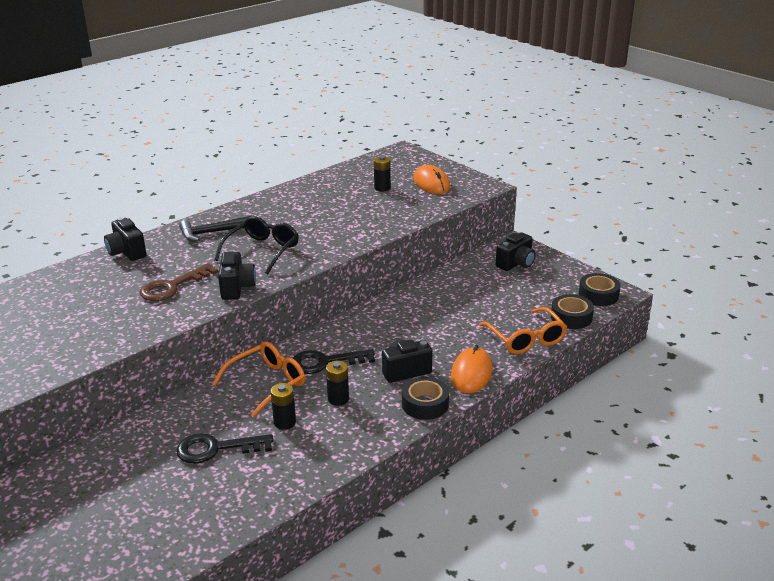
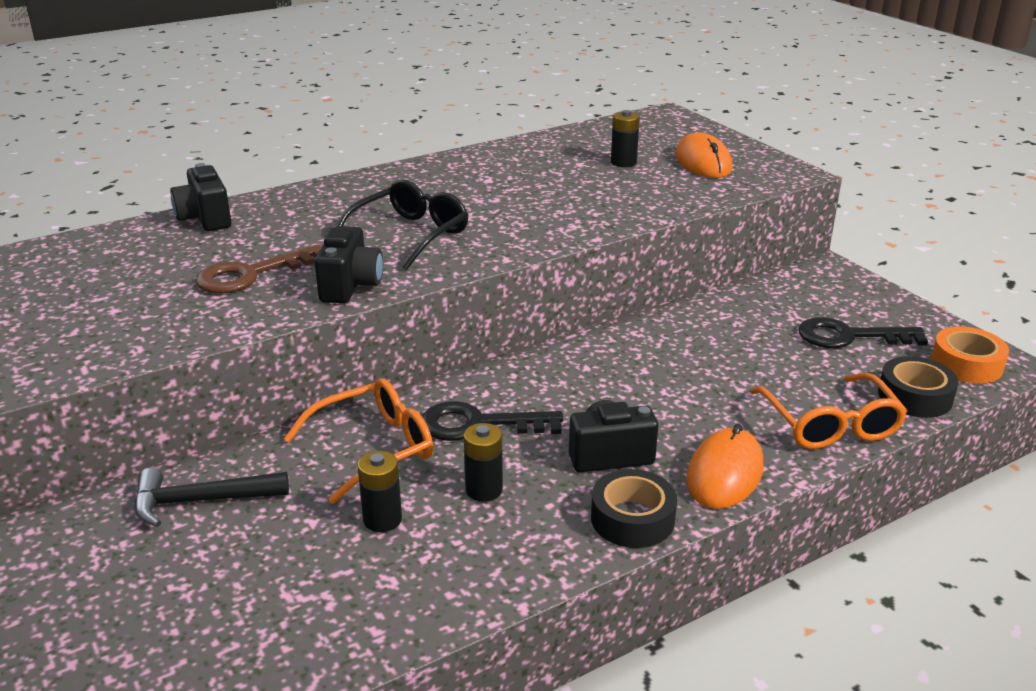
camera: 10 degrees right, 0 degrees up
black key [176,433,273,464] -> black key moved to [798,317,928,348]
black hammer [179,215,252,241] -> black hammer moved to [134,468,289,527]
black camera [496,232,536,271] -> none
black tape [579,273,621,306] -> orange tape [931,326,1009,384]

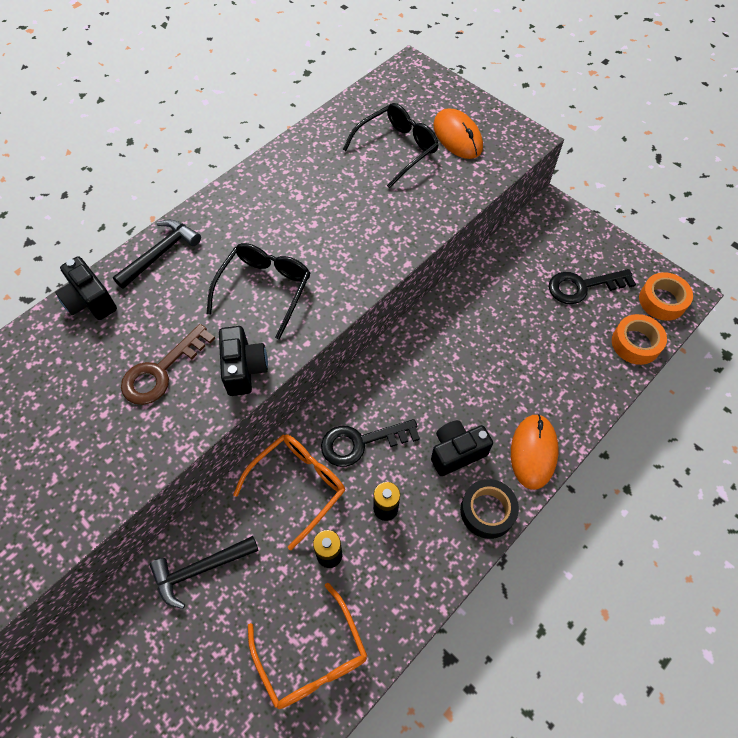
camera: 15 degrees left, 30 degrees up
black battery [611,110,640,167] -> black glasses [343,103,439,188]
orange glasses [750,373,908,449] -> orange glasses moved to [248,582,367,709]
black tape [878,356,958,418] -> orange tape [612,314,667,365]
none -> black hammer [113,219,201,289]

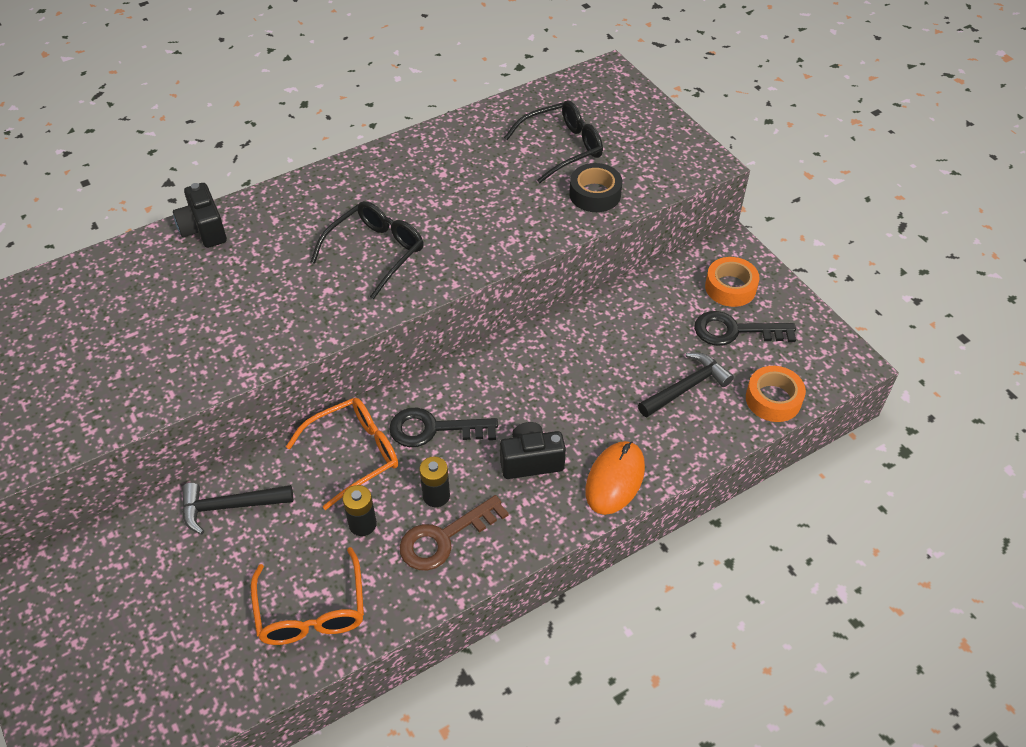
camera: 15 degrees right, 10 degrees down
black hammer [113,219,201,289] -> black hammer moved to [638,352,734,417]
brown key [121,324,215,405] -> brown key moved to [399,495,509,571]
black camera [219,326,268,396] -> none
orange mouse [433,108,483,159] -> none
black tape [460,479,519,539] -> black tape moved to [569,163,622,212]
orange tape [639,272,693,321] -> orange tape moved to [705,257,760,307]

